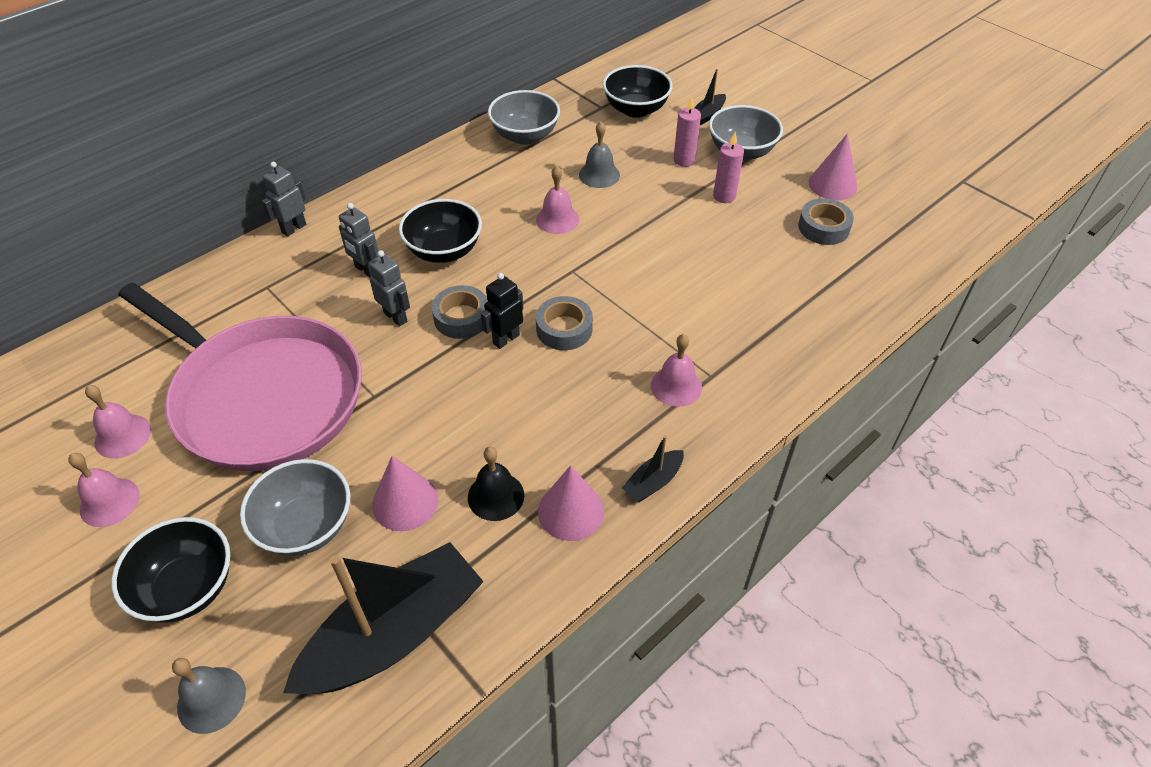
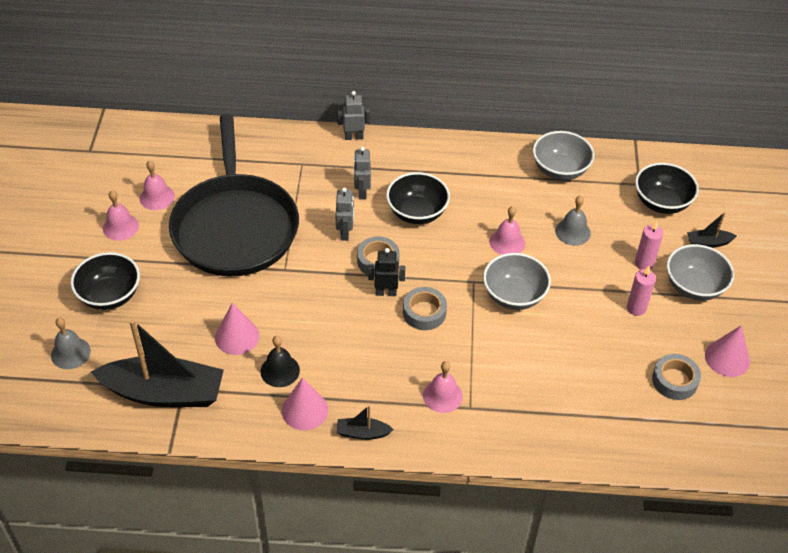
camera: 45 degrees right, 0 degrees up
pink pan [118,283,362,471] -> black pan [169,114,299,276]
grey bowl [240,459,350,556] -> grey bowl moved to [483,253,551,310]

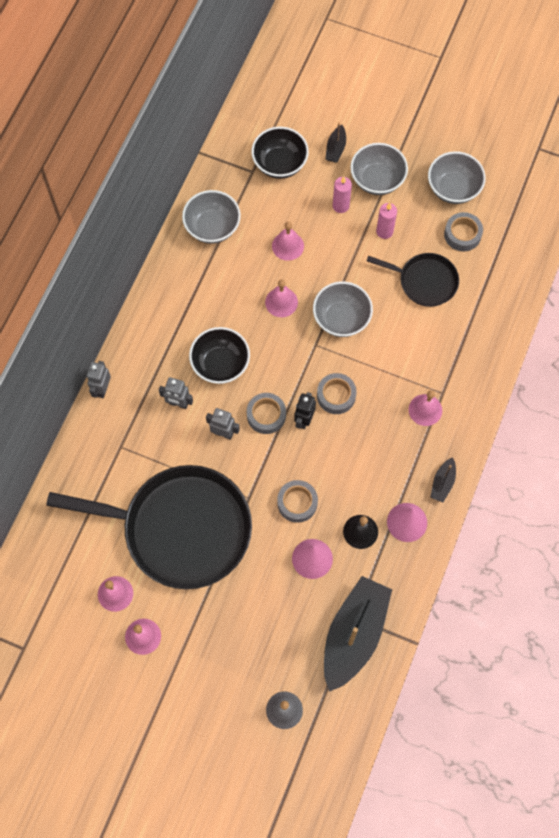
camera: 70 degrees left, 20 degrees up
black bowl [71,252,140,310] -> none
grey bell [555,196,591,246] -> pink bell [272,222,304,261]
pink cone [705,325,750,377] -> grey bowl [428,151,486,204]
none -> grey tape [277,480,318,523]
none -> black pan [367,253,459,307]

